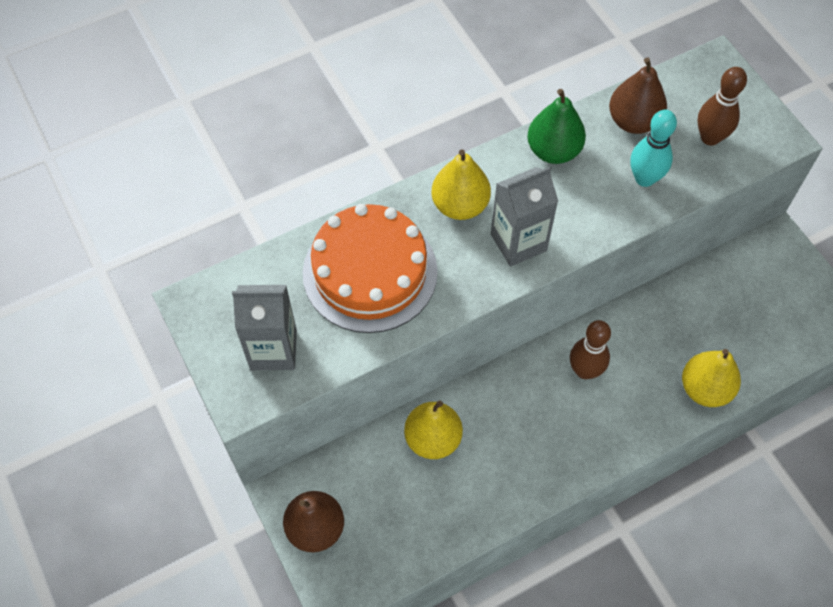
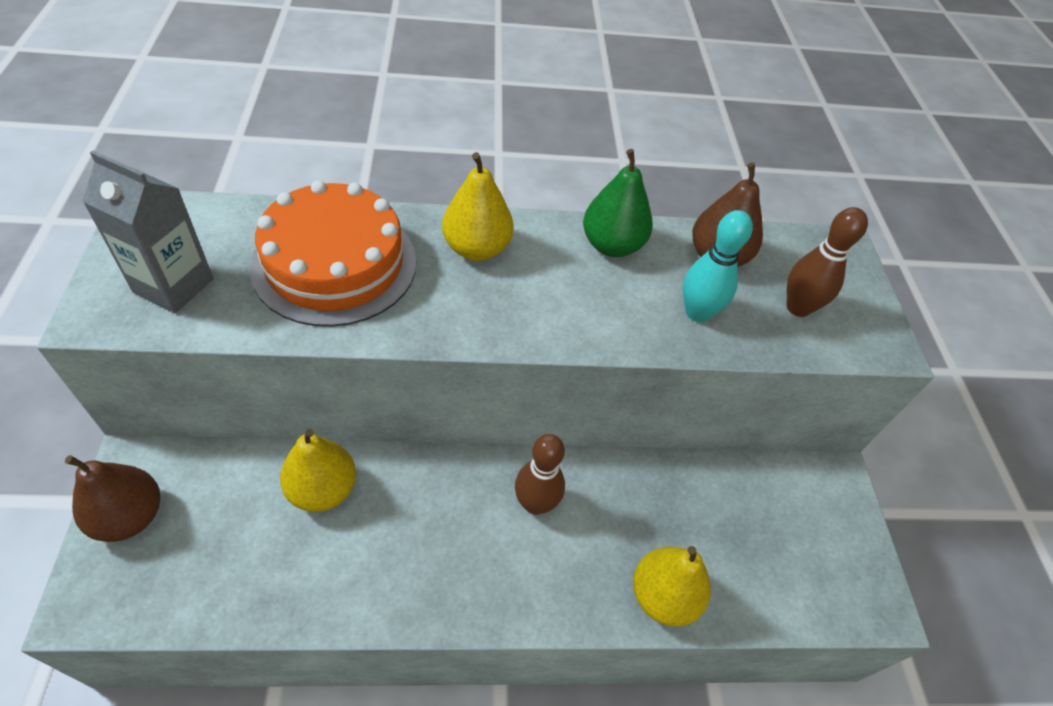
camera: 20 degrees right, 10 degrees down
grey carton [491,167,558,267] -> none

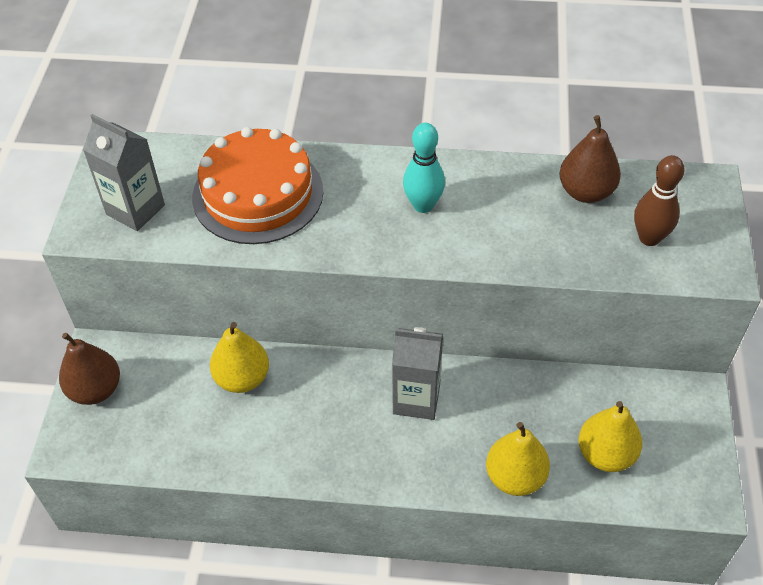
camera: 15 degrees right, 0 degrees up
yellow pear [442,152,514,261] -> yellow pear moved to [578,401,642,472]
brown bowling pin [515,434,565,515] -> grey carton [392,327,443,420]
green pear [583,149,653,257] -> none
turquoise bowling pin [683,210,753,322] -> turquoise bowling pin moved to [403,123,445,213]

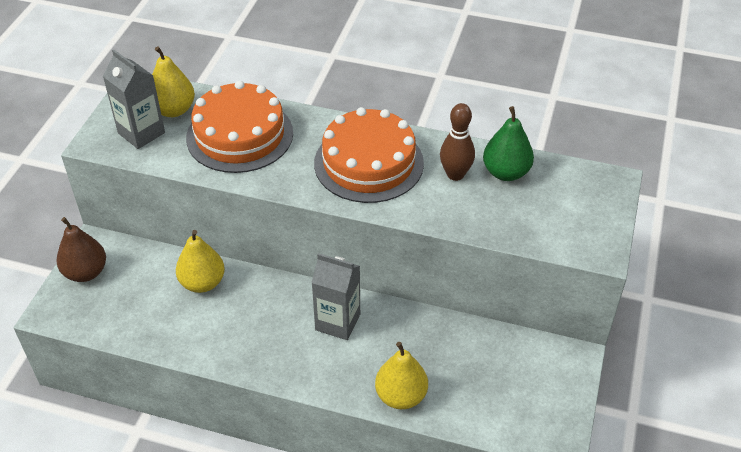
camera: 10 degrees right, 5 degrees down
turquoise bowling pin [403,123,445,213] -> orange cake [314,107,424,203]
brown pear [559,115,621,203] -> green pear [483,106,534,181]
yellow pear [578,401,642,472] -> yellow pear moved to [152,47,195,117]
brown bowling pin [634,155,685,246] -> brown bowling pin moved to [440,103,475,181]

